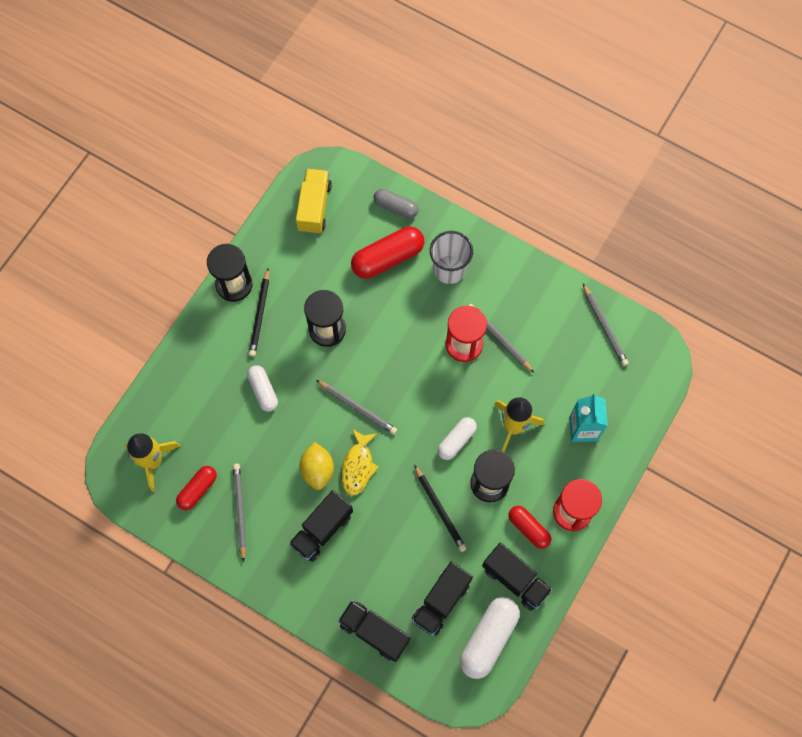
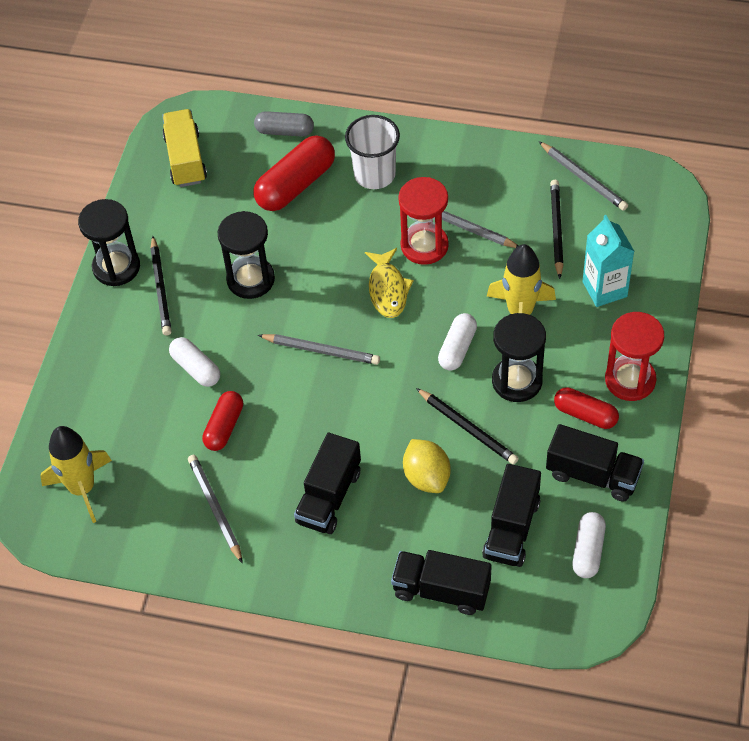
camera: 15 degrees left, 15 degrees down
red capsule [176,466,217,510] -> red capsule moved to [202,391,243,451]
yellow lemon [299,442,334,490] -> yellow lemon moved to [403,439,450,493]
yellow fish [341,429,379,496] -> yellow fish moved to [365,248,413,318]
white capsule [460,597,520,679] -> white capsule [572,512,606,578], size x0.61
none -> black pencil [550,180,564,279]

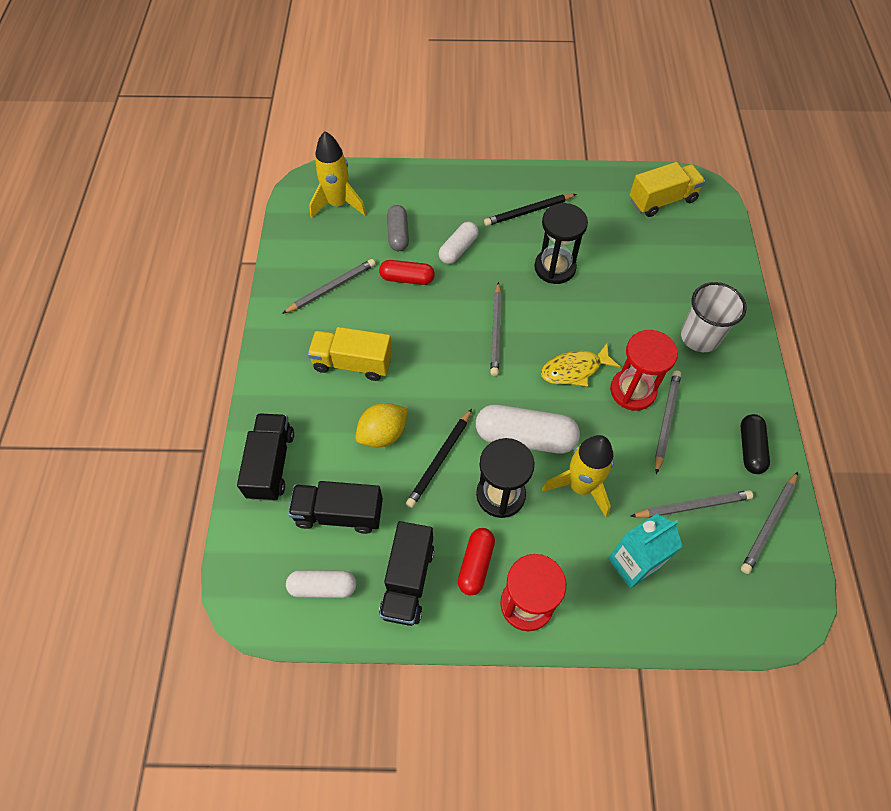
camera: 75 degrees right, 5 degrees up
black hourglass [78,199,140,286] -> none
grey capsule [254,111,314,137] -> grey capsule moved to [387,205,409,251]
red capsule [254,135,335,211] -> none
black truck [294,433,361,534] -> yellow truck [308,327,392,381]
white capsule [438,313,477,371] -> white capsule [476,405,580,454], size x1.63
black pencil [550,180,564,279] -> grey pencil [630,490,753,518]
none -> black capsule [741,414,770,474]

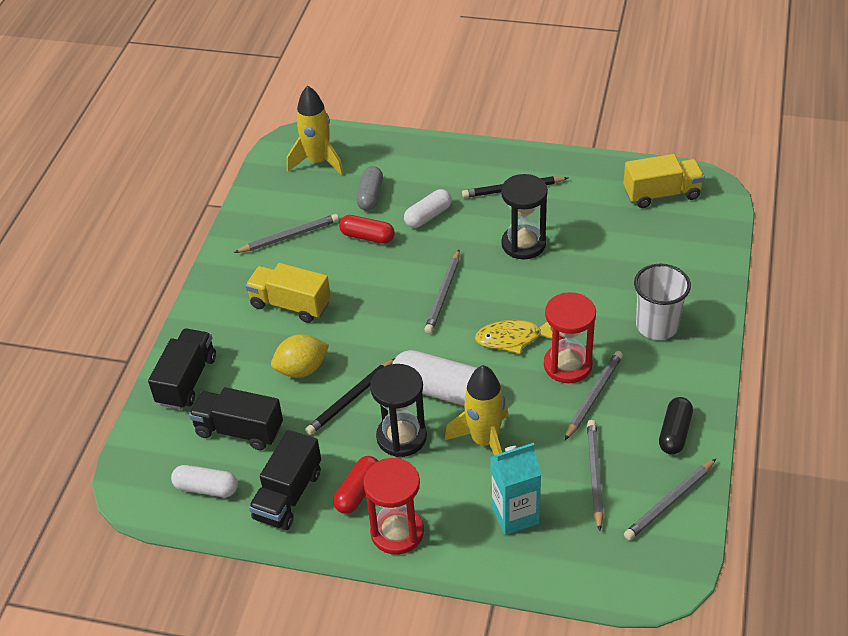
camera: 15 degrees right, 15 degrees down
grey pencil [630,490,753,518] -> grey pencil turned 90 degrees counterclockwise [587,420,604,531]

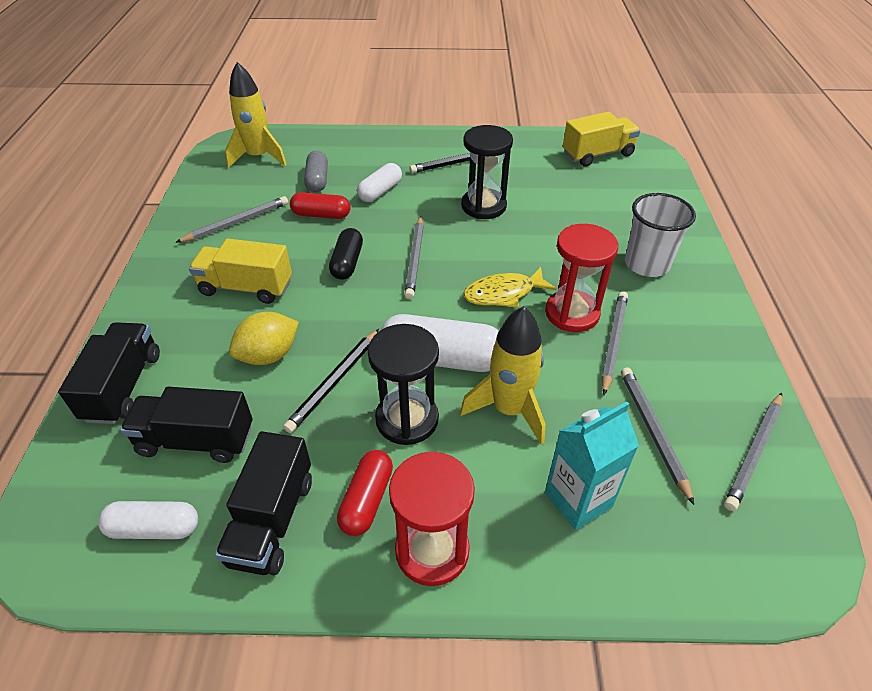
camera: 15 degrees left, 0 degrees up
black capsule [659,397,693,455] -> black capsule moved to [329,228,363,280]

